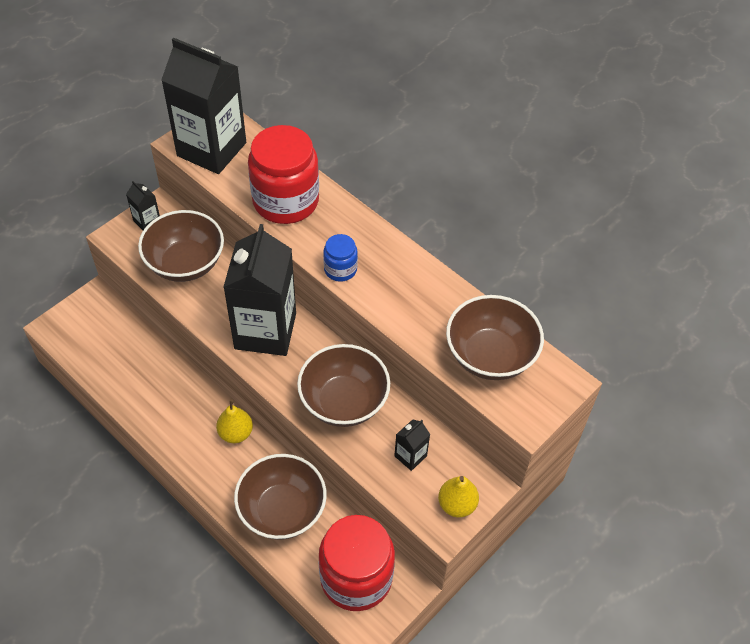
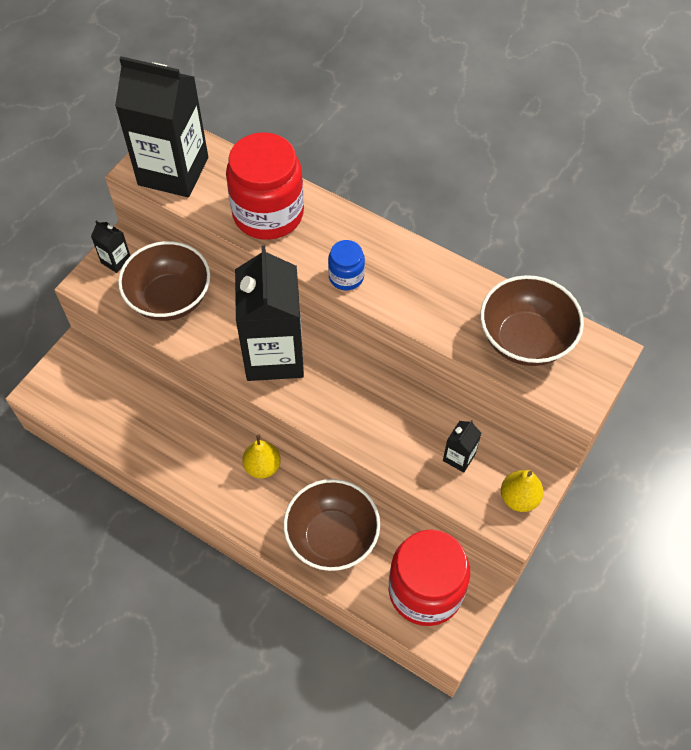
camera: 10 degrees left, 5 degrees up
brown bowl [297,344,390,427] -> none

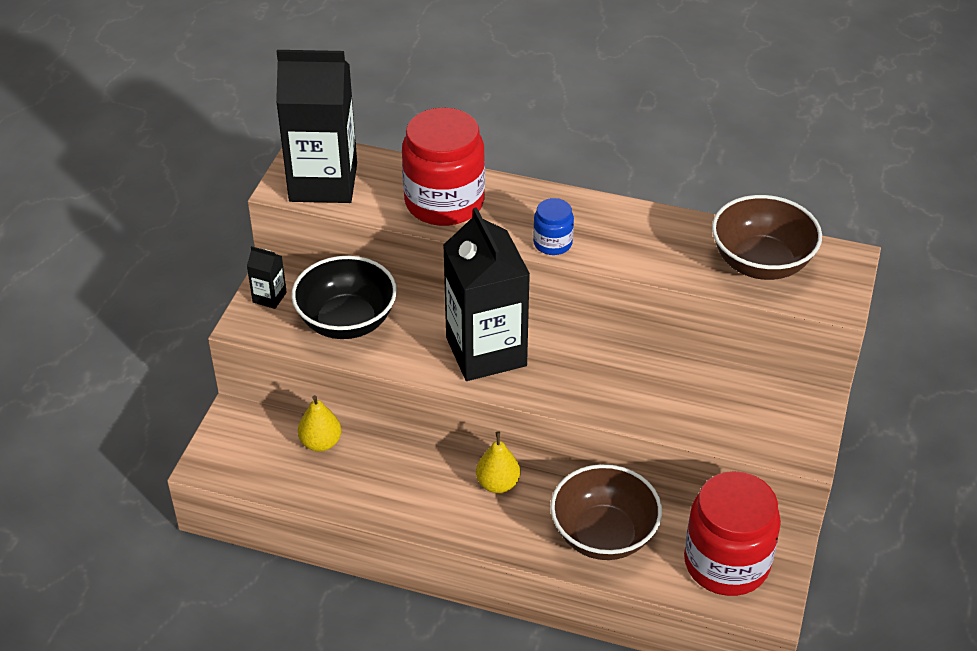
camera: 15 degrees left, 15 degrees down
brown bowl [118,241,210,321] -> black bowl [291,256,397,339]
black carton [443,420,481,473] -> none
yellow pear [501,470,544,512] -> yellow pear moved to [298,395,342,452]

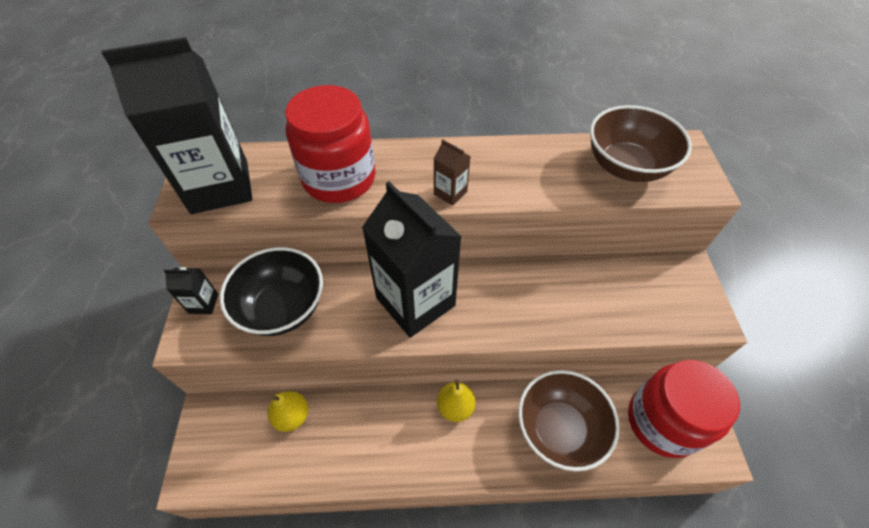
camera: 20 degrees left, 10 degrees up
blue jar [533,198,574,255] -> brown carton [434,139,470,206]

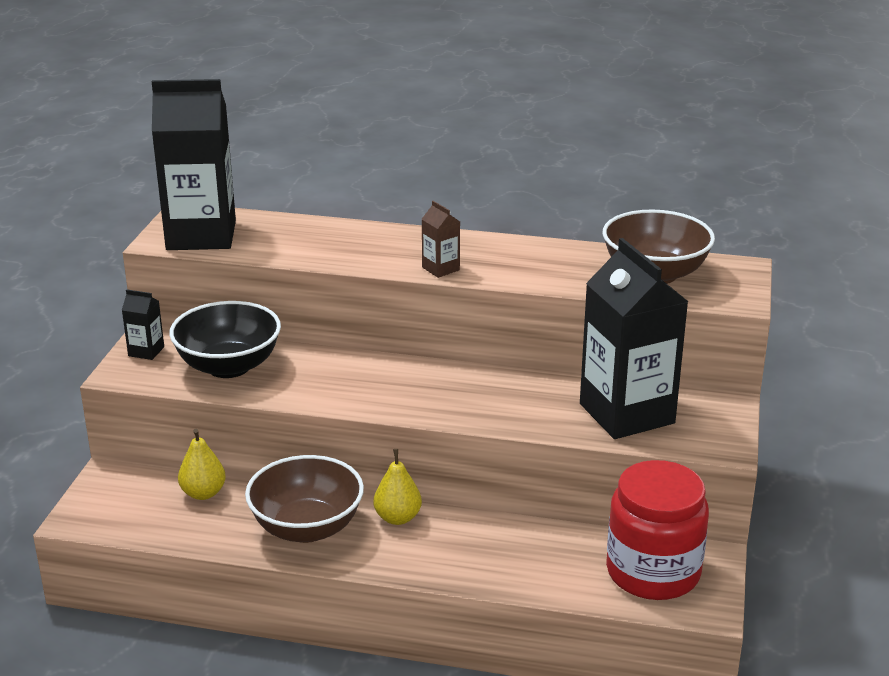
camera: 15 degrees right, 25 degrees down
red jar [285,85,375,203] -> none
black carton [362,181,462,338] -> black carton moved to [580,238,688,439]
brown bowl [518,370,620,471] -> brown bowl moved to [245,455,364,543]

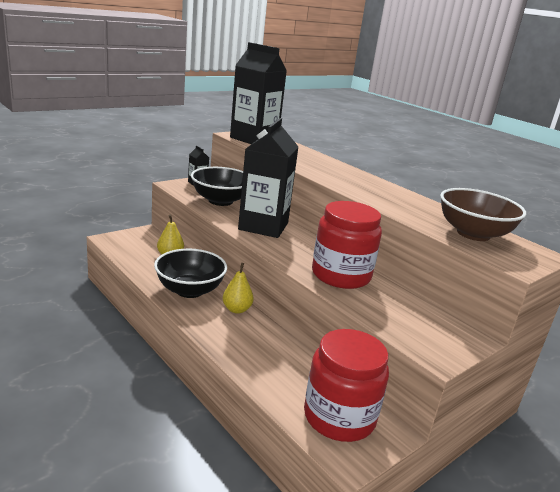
camera: 35 degrees right, 5 degrees down
brown bowl [245,455,364,543] -> black bowl [154,248,227,298]
brown carton [422,201,460,278] -> none
black carton [580,238,688,439] -> black carton moved to [238,118,298,238]
none -> red jar [312,201,382,289]

